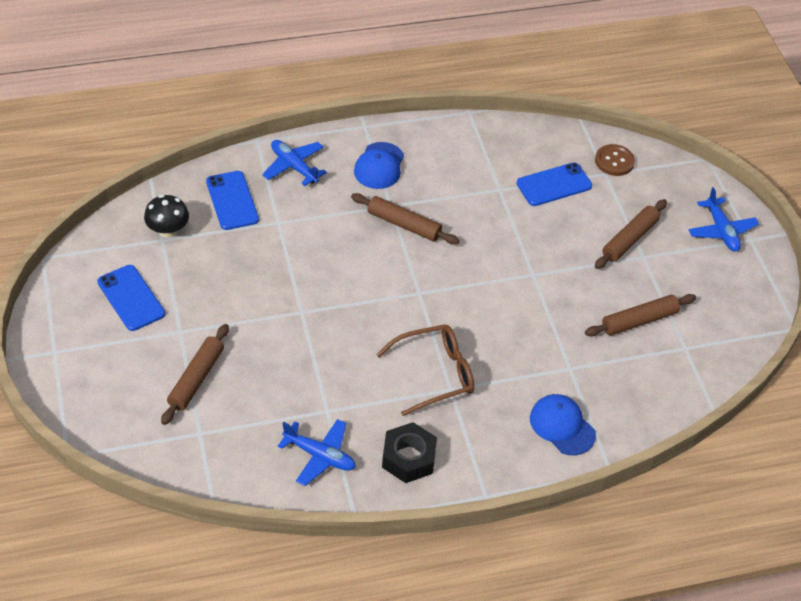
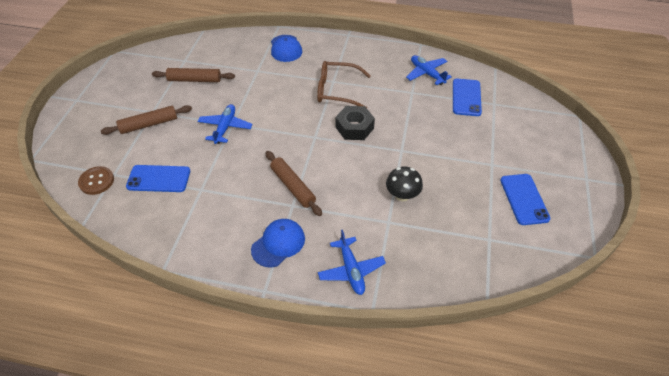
camera: 150 degrees left, 0 degrees up
black mushroom [144,195,189,238] -> black mushroom moved to [386,167,423,201]
brown rolling pin [161,324,229,425] -> none
blue phone [206,171,259,230] -> blue phone moved to [453,79,482,116]
black nut [382,422,437,483] -> black nut moved to [336,106,375,140]
blue plane [688,187,759,252] -> blue plane moved to [197,104,253,144]

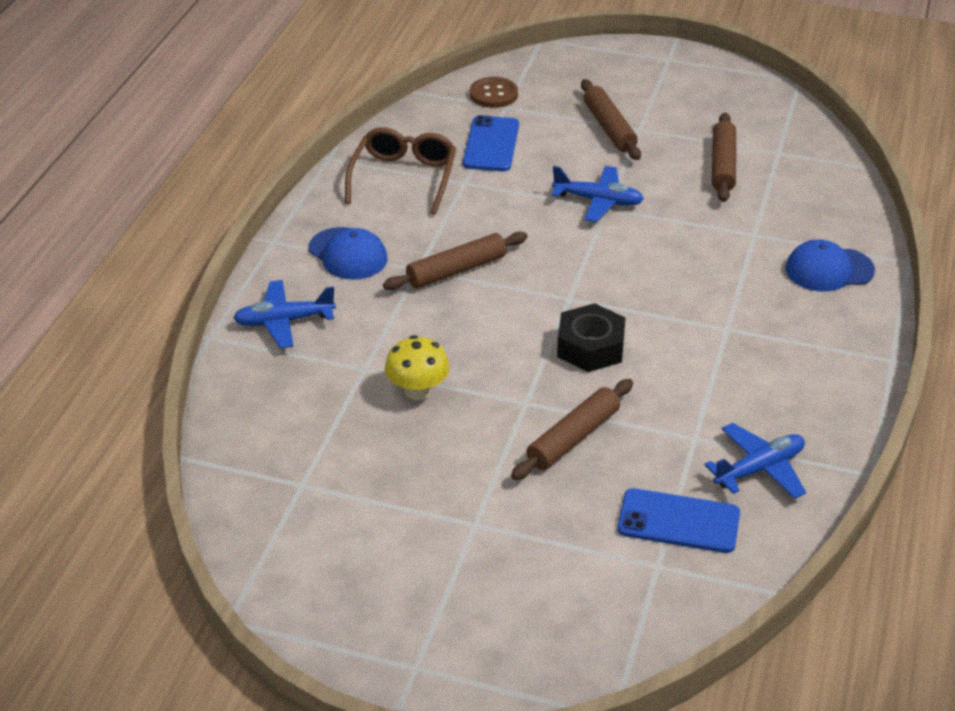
camera: 95 degrees right, 10 degrees down
brown glasses [317,61,371,108] -> brown glasses moved to [345,127,456,215]
black mushroom [386,167,423,201] -> yellow mushroom [385,335,450,400]
blue phone [500,174,551,225] -> none
none -> brown rolling pin [511,379,633,480]

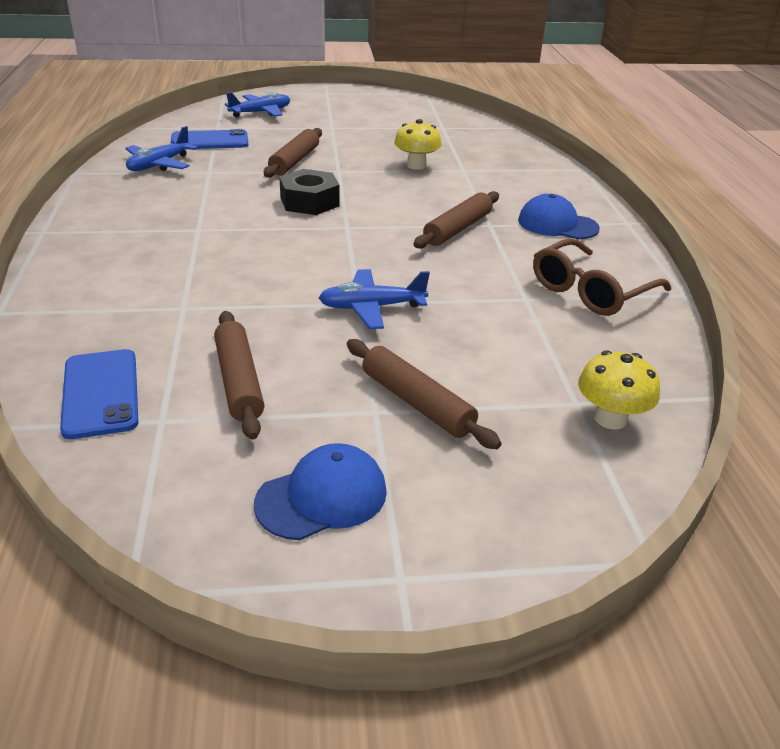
camera: 155 degrees right, 5 degrees down
blue plane [233,280,336,349] -> blue plane moved to [225,92,290,118]
brown glasses [345,127,456,215] -> brown glasses turned 60 degrees clockwise [533,238,671,316]
blue phone [463,115,519,171] -> blue phone moved to [60,349,139,439]
brown button [470,77,518,108] -> yellow mushroom [578,350,660,430]
blue cap [786,240,875,291] -> blue cap moved to [254,443,387,540]

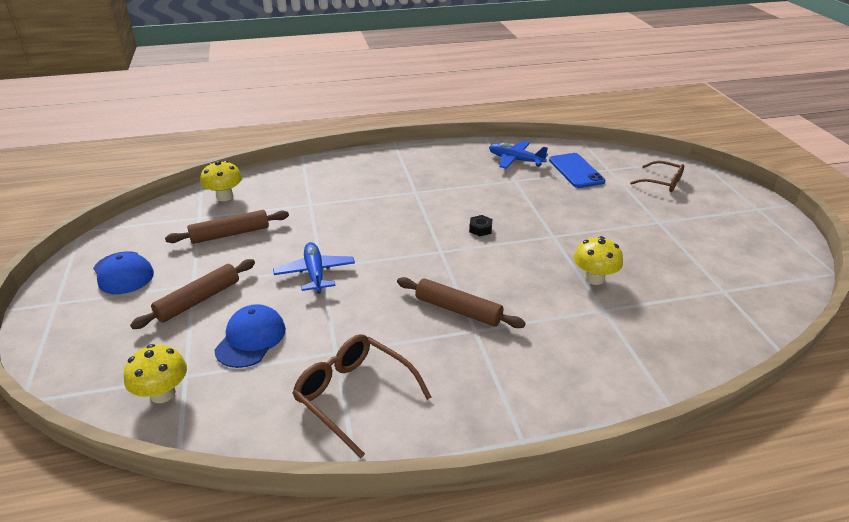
camera: 85 degrees right, 0 degrees up
blue phone [60,349,139,439] -> yellow mushroom [200,160,242,201]
blue plane [225,92,290,118] -> brown glasses [630,161,684,192]
brown rolling pin [264,128,322,178] -> none
black nut [279,169,340,215] -> black nut [469,215,492,236], size x0.49
blue cap [518,194,600,239] -> blue cap moved to [214,304,286,368]

